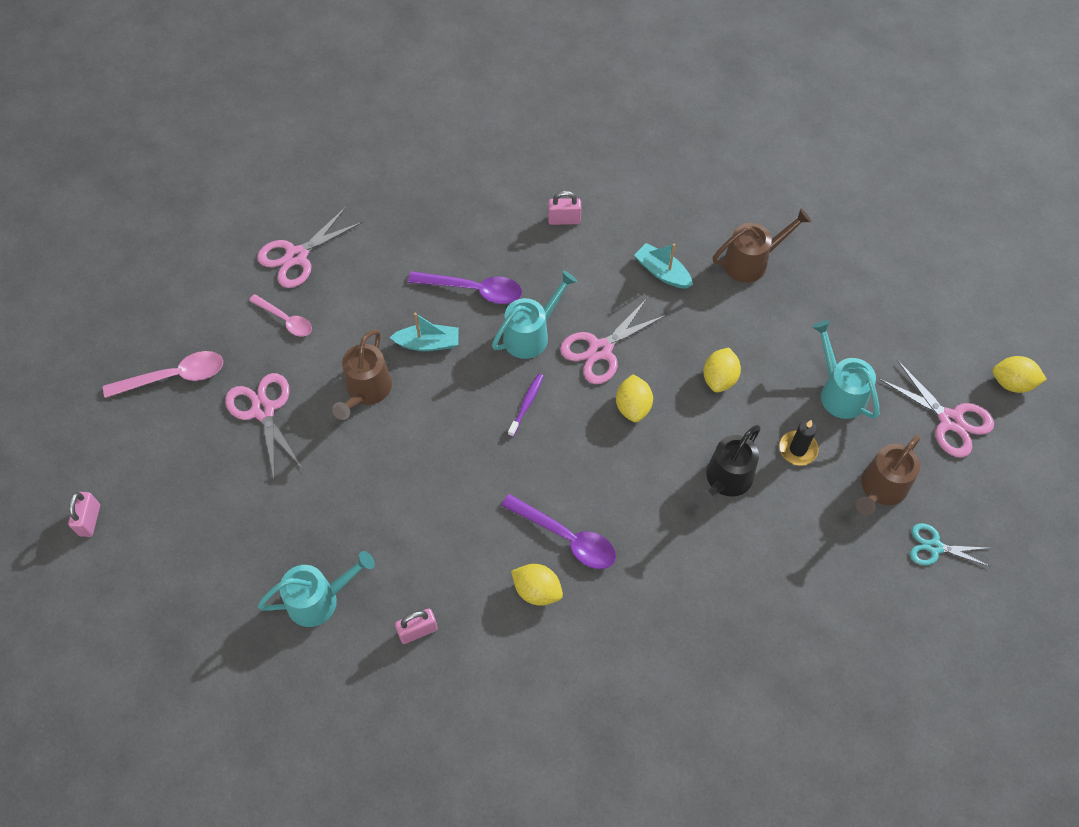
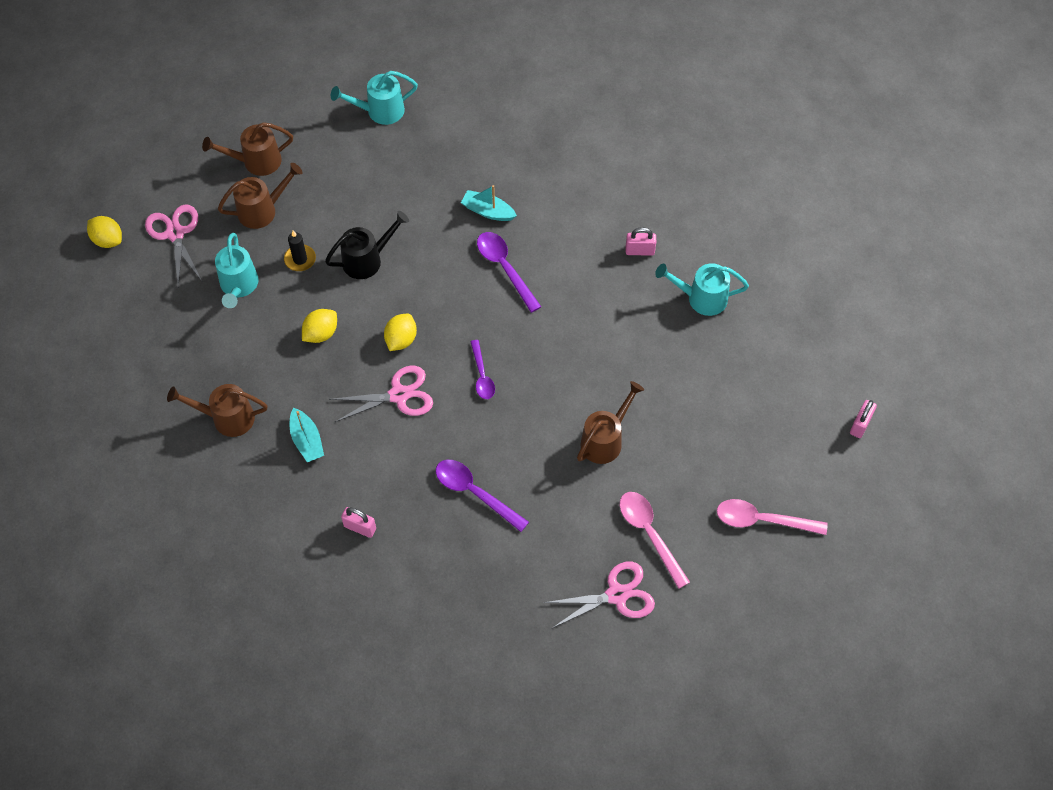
camera: 155 degrees left, 0 degrees up
pink scissors [225,373,303,478] -> none
pink spoon [249,294,312,337] -> pink spoon [620,492,690,589], size x1.51
turquoise boat [390,313,459,351] -> turquoise boat moved to [461,185,517,221]
turquoise watering can [492,271,577,359] -> turquoise watering can moved to [331,71,418,125]
purple toothbrush [508,374,544,437] -> purple spoon [470,340,495,399]
yellow lemon [511,564,563,606] -> none
turquoise scissors [910,523,989,566] -> brown watering can [202,122,293,176]

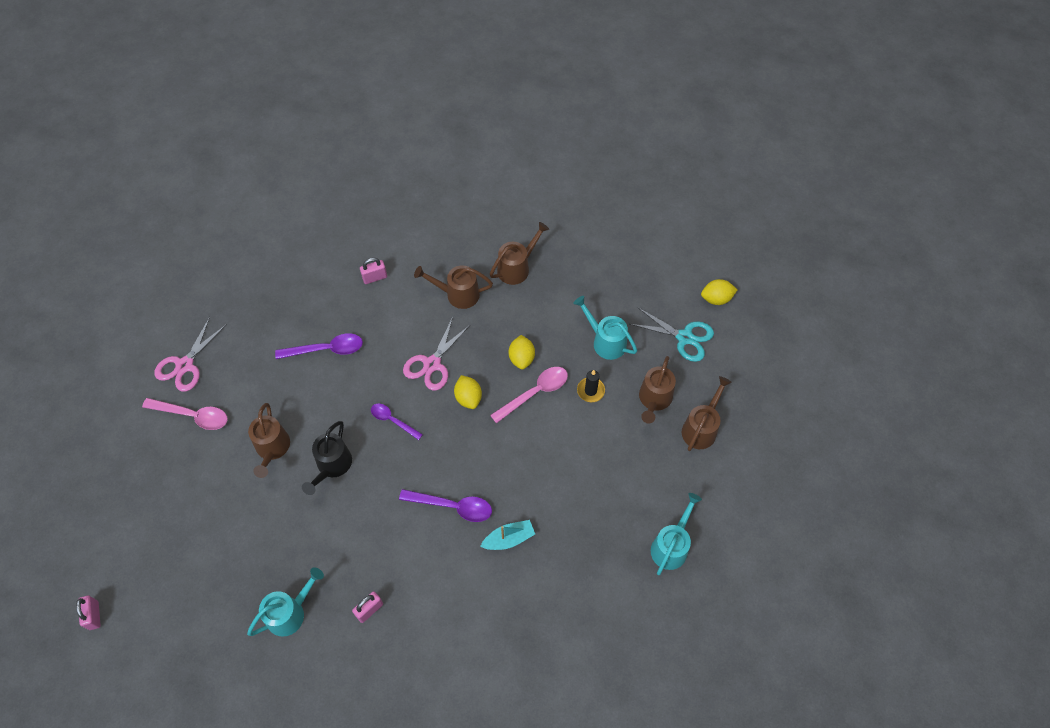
camera: 135 degrees right, 0 degrees up
pink scissors [145,204,202,286] -> turquoise scissors [630,307,714,362]
turquoise boat [290,408,324,462] -> brown watering can [414,265,493,309]
black watering can [325,211,409,279] -> black watering can moved to [302,421,352,495]
pink spoon [717,499,828,535] -> pink spoon moved to [490,367,568,424]

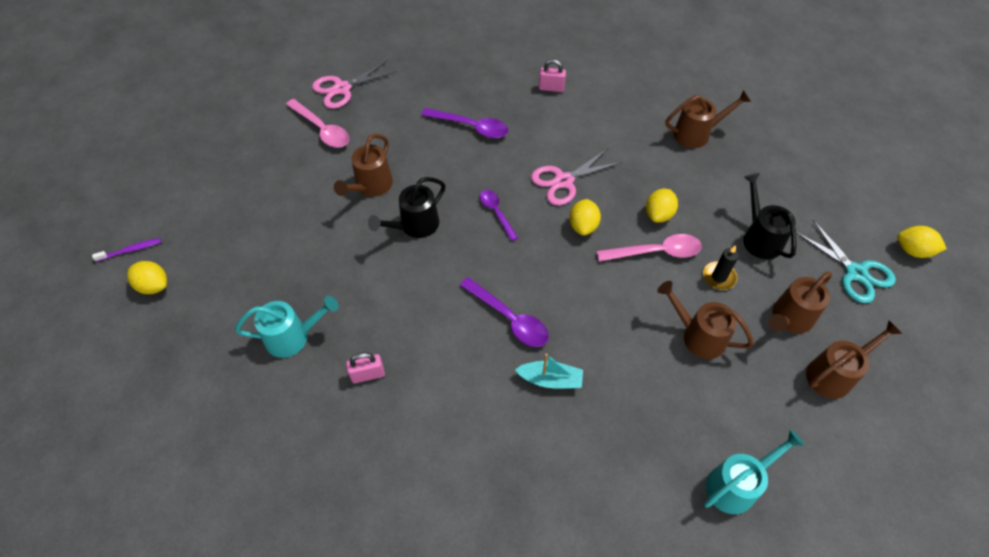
camera: 30 degrees right, 5 degrees down
pink padlock [76,596,101,630] -> purple toothbrush [92,238,161,262]
brown watering can [414,265,493,309] -> brown watering can moved to [657,281,754,359]
turquoise watering can [573,296,637,360] -> black watering can [743,173,796,259]
none -> yellow lemon [127,261,167,294]

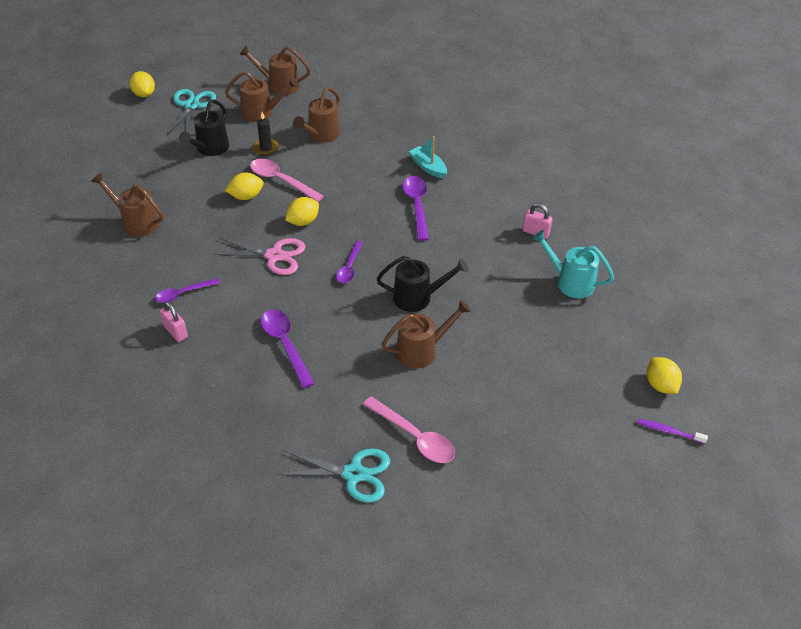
camera: 140 degrees left, 10 degrees down
pink spoon [286,99,349,148] -> pink spoon turned 135 degrees clockwise [363,396,455,463]
pink scissors [312,61,397,109] -> turquoise scissors [277,448,390,503]
brown watering can [657,281,754,359] -> brown watering can turned 45 degrees clockwise [293,87,340,142]
turquoise watering can [704,429,805,514] -> none
none -> purple spoon [155,278,220,303]

